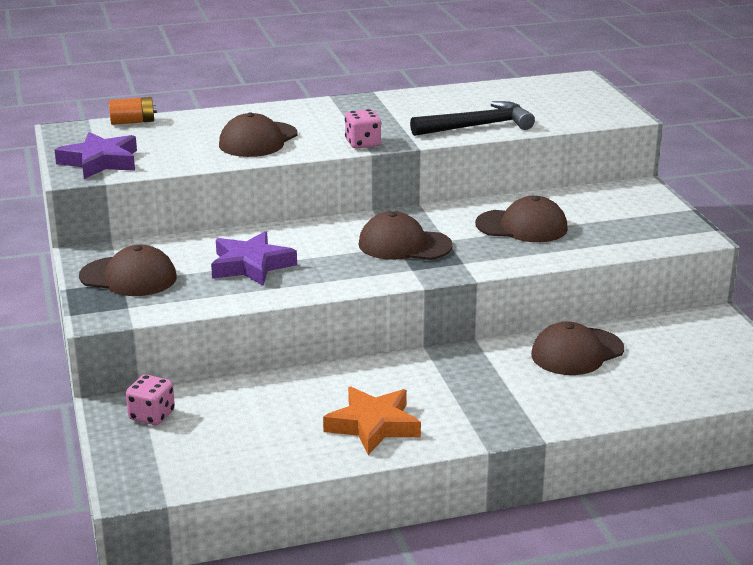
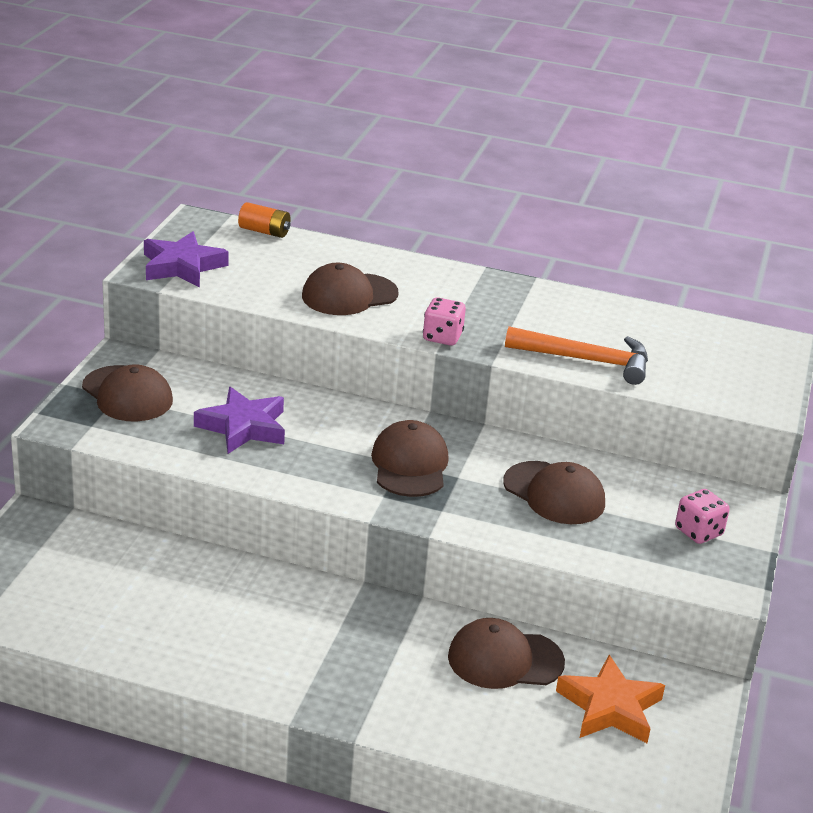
camera: 30 degrees right, 5 degrees up
pink dice [126,375,175,425] -> pink dice moved to [675,489,730,544]
orange star [323,387,421,455] -> orange star moved to [556,655,665,743]
brown cap [358,211,453,260] -> brown cap turned 45 degrees clockwise [371,420,449,497]
black hammer [410,101,535,136] -> orange hammer [505,326,648,385]

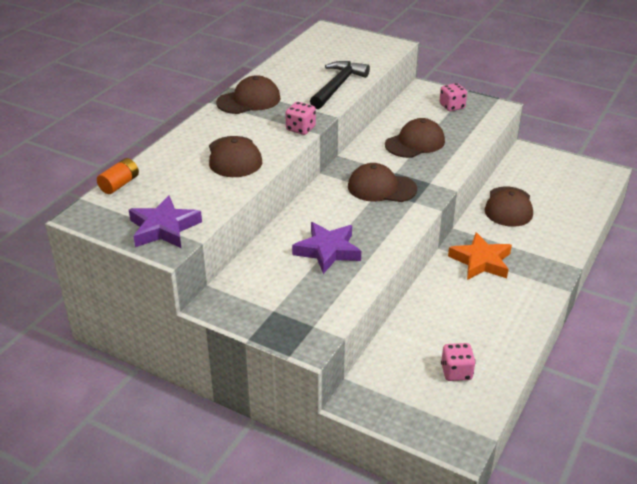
camera: 75 degrees left, 5 degrees up
brown cap [82,364,173,421] -> brown cap moved to [216,75,281,114]
orange hammer [505,326,648,385] -> black hammer [310,61,370,109]
orange star [556,655,665,743] -> orange star moved to [448,232,512,280]
none -> pink dice [441,343,476,381]

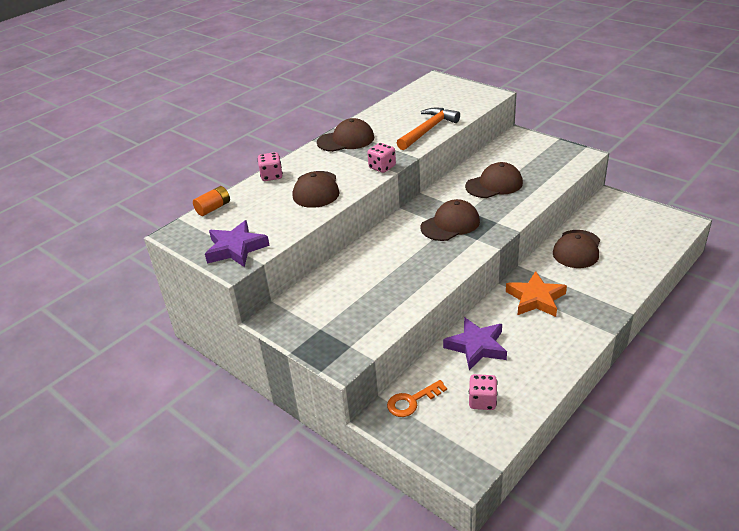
camera: 15 degrees right, 0 degrees up
purple star [292,222,361,274] -> purple star moved to [443,317,507,370]
black hammer [310,61,370,109] -> orange hammer [397,108,460,150]
brown cap [348,163,417,202] -> brown cap turned 120 degrees clockwise [421,199,480,241]
pink dice [440,83,467,111] -> pink dice moved to [257,152,283,181]
none -> orange key [387,380,447,417]

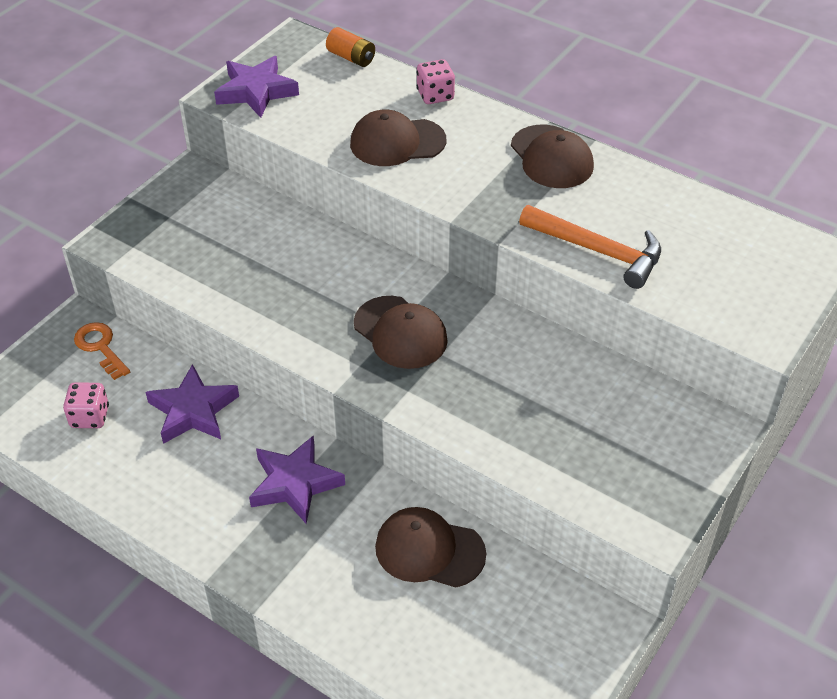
camera: 80 degrees right, 10 degrees up
pink dice [367,143,396,173] -> none
brown cap [465,162,523,198] -> none
orange star [506,271,567,317] -> purple star [249,435,345,524]

